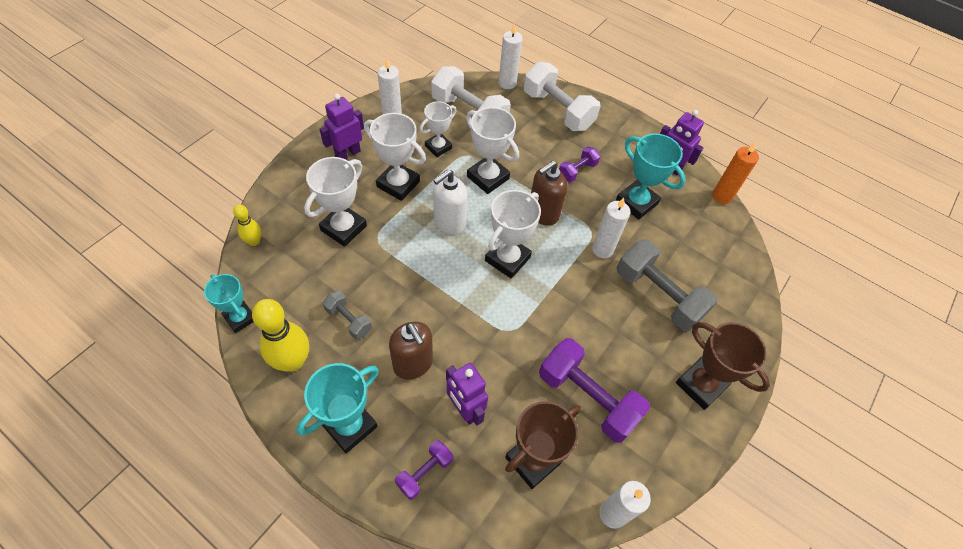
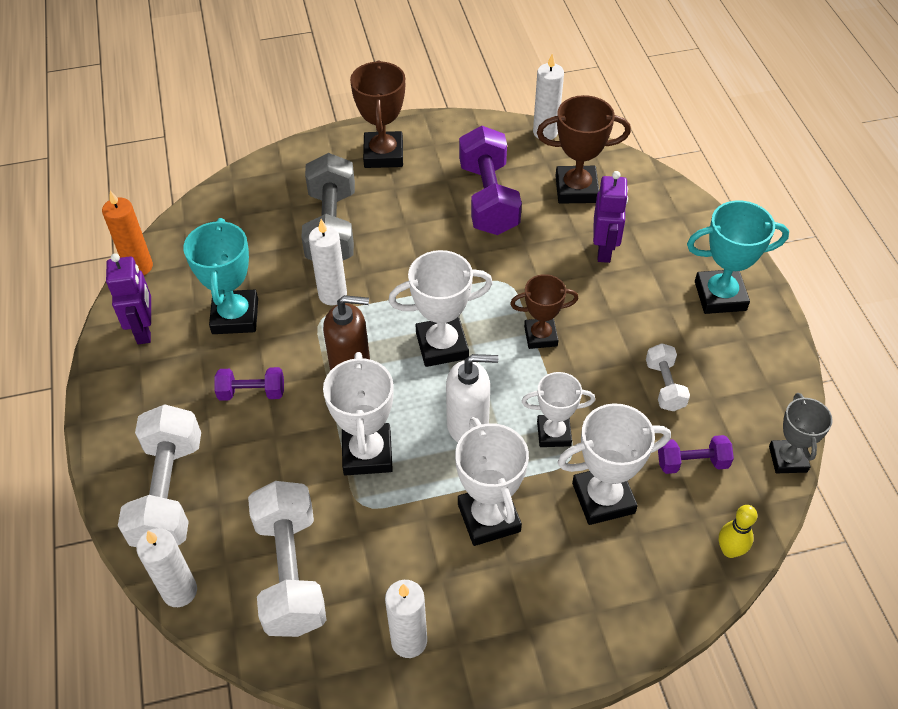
camera: 135 degrees left, 5 degrees down
turquoise trophy [204,274,253,333] -> grey trophy [769,393,833,473]
yellow bowling pin [252,299,309,372] -> none
purple robot [320,94,364,159] -> none
grey dumbbell [323,291,372,339] -> white dumbbell [646,343,690,411]
brown soap dispenser [389,322,433,380] -> none
purple dumbbell [395,440,453,500] -> purple dumbbell moved to [658,435,734,474]
white trophy [420,101,457,157] -> white trophy moved to [522,372,595,447]
none -> brown trophy [510,274,578,349]

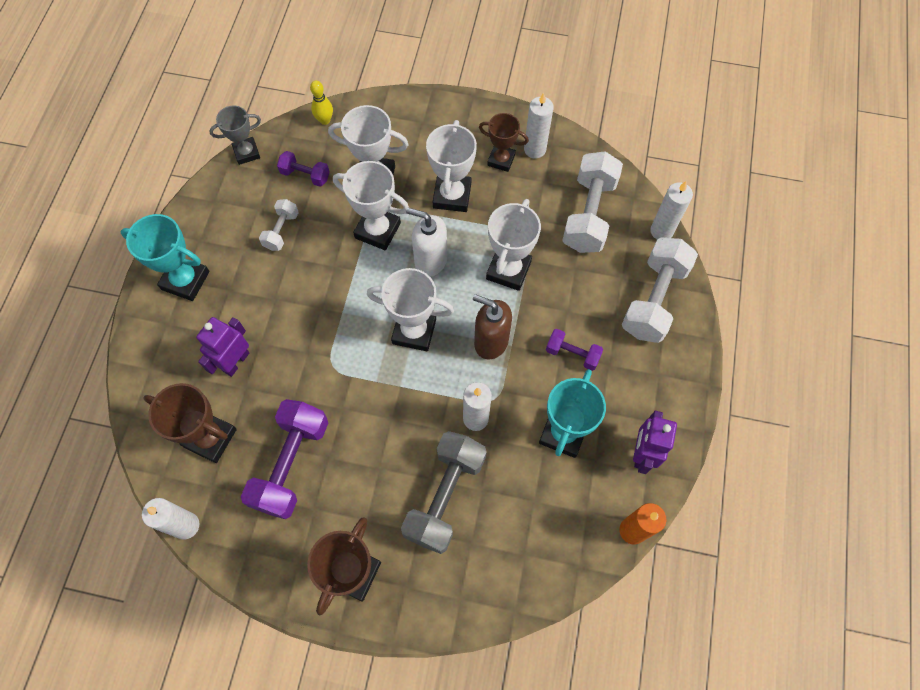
camera: 155 degrees left, 15 degrees up
brown trophy [510,274,578,349] -> brown trophy moved to [479,113,529,172]
white trophy [522,372,595,447] -> white trophy [333,161,409,250], size x1.51
grey trophy [769,393,833,473] -> grey trophy turned 45 degrees clockwise [209,106,261,165]

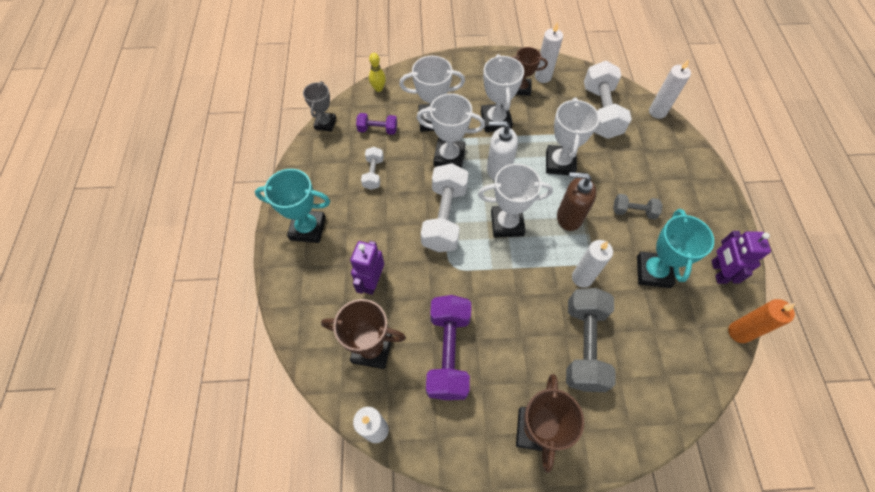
camera: 15 degrees left, 5 degrees down
grey trophy [209,106,261,165] -> grey trophy turned 45 degrees counterclockwise [303,81,336,132]
purple dumbbell [546,329,603,371] -> grey dumbbell [613,194,663,219]
white dumbbell [622,237,698,343] -> white dumbbell moved to [421,163,469,252]

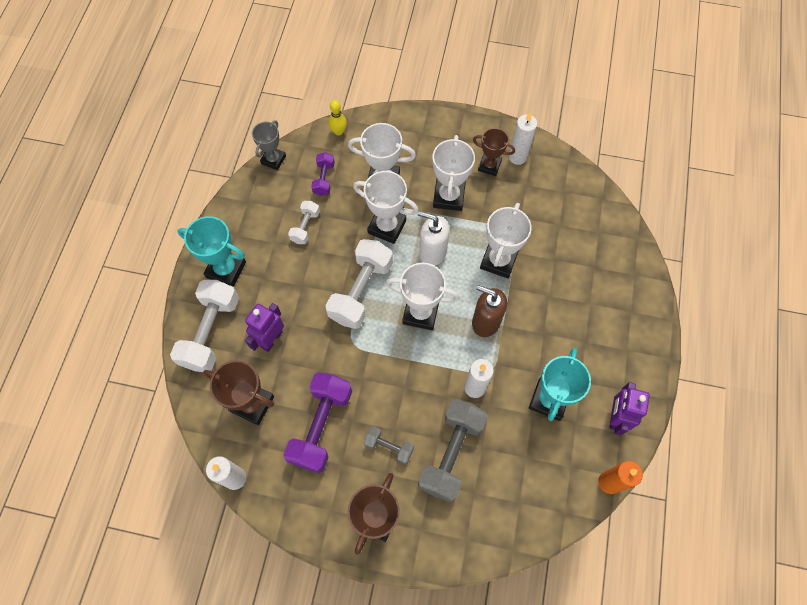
camera: 15 degrees right, 5 degrees up
purple dumbbell [356,113,397,135] -> purple dumbbell turned 75 degrees clockwise [311,152,335,196]
white dumbbell [584,61,632,139] -> white dumbbell moved to [170,280,239,372]
grey dumbbell [613,194,663,219] -> grey dumbbell moved to [364,426,414,464]
white candle [649,59,691,119] -> none

